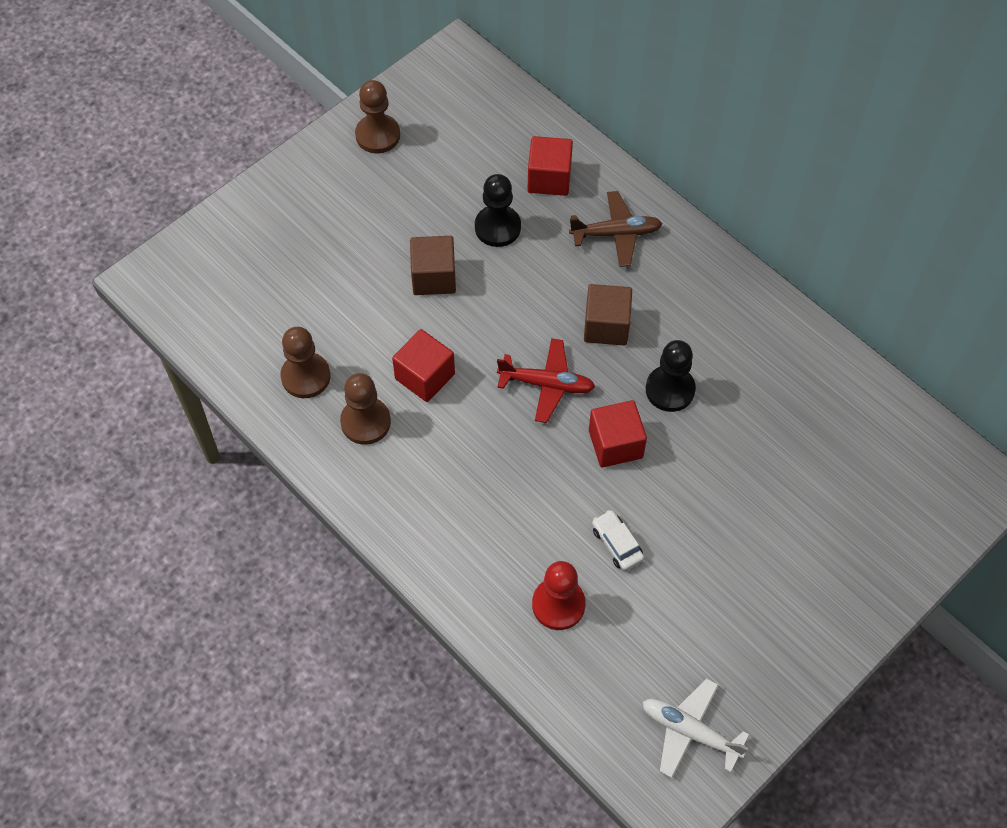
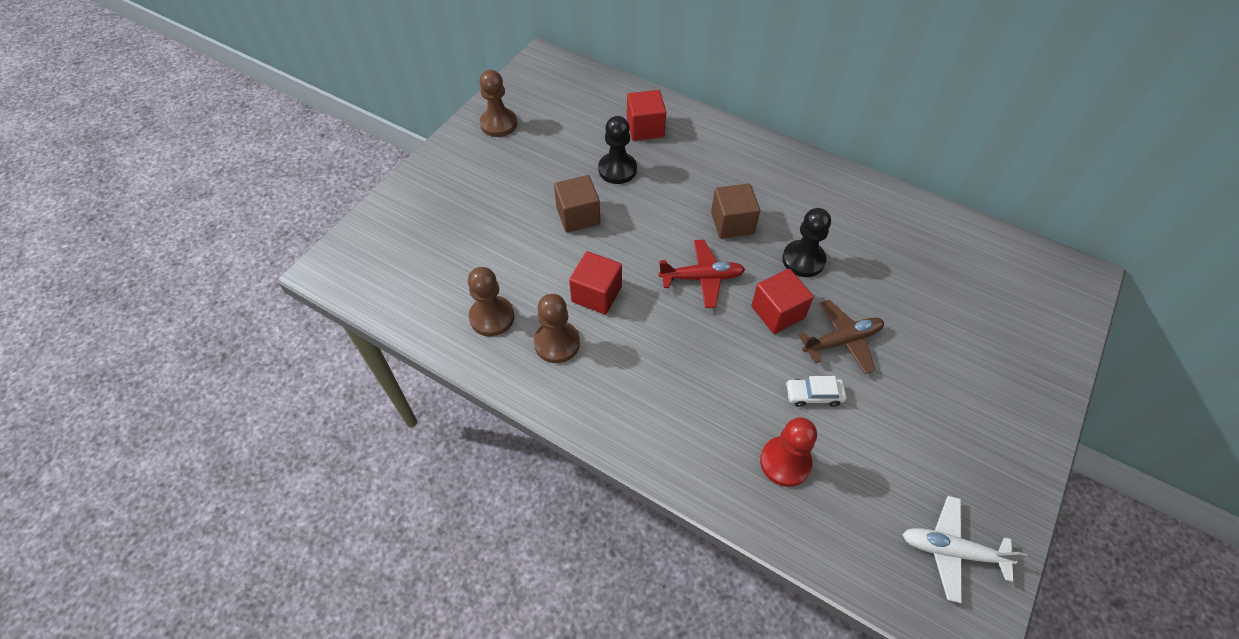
camera: 15 degrees left, 5 degrees down
brown plane [569,191,662,267] -> brown plane moved to [798,300,884,374]
white car [592,510,645,571] -> white car turned 45 degrees counterclockwise [786,376,847,407]

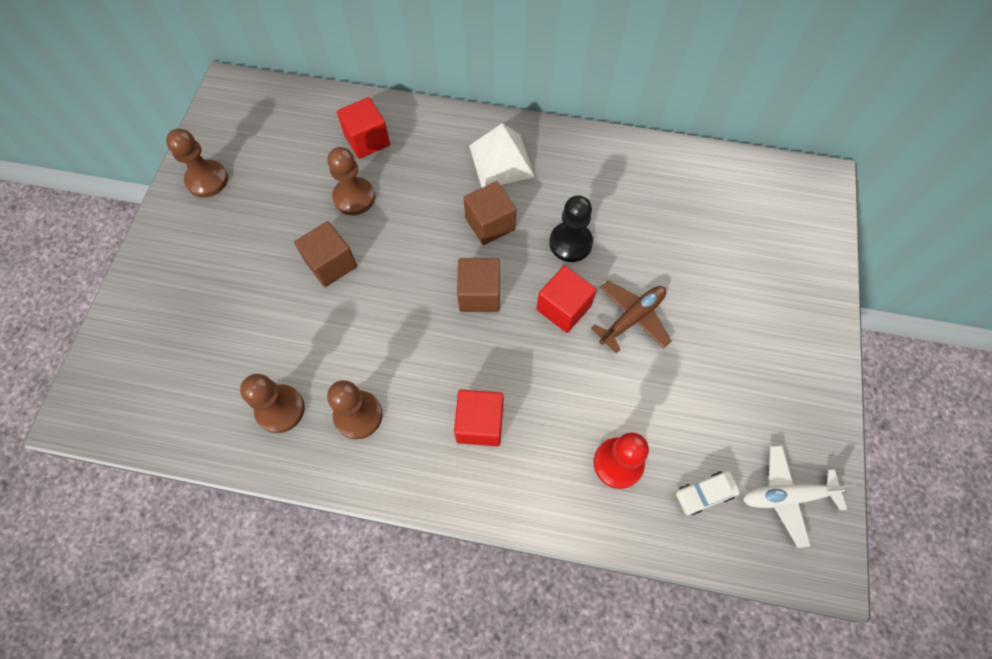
camera: 20 degrees left, 10 degrees up
red cube [569,251,622,315] -> red cube moved to [454,390,504,446]
black pawn [598,116,637,184] -> brown pawn [327,147,375,215]
red plane [658,240,745,308] -> brown cube [457,258,500,312]
white car [786,376,847,407] -> white car moved to [676,471,740,515]
none -> white pyramid [469,123,535,188]

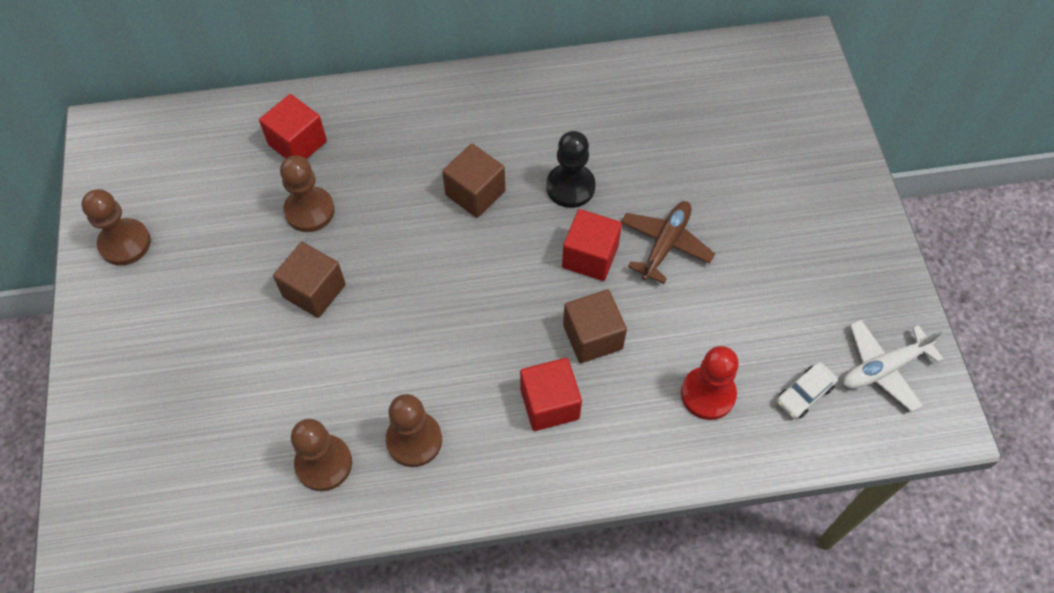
camera: 20 degrees left, 5 degrees down
brown cube [457,258,500,312] -> brown cube moved to [563,290,627,363]
white pyramid [469,123,535,188] -> none

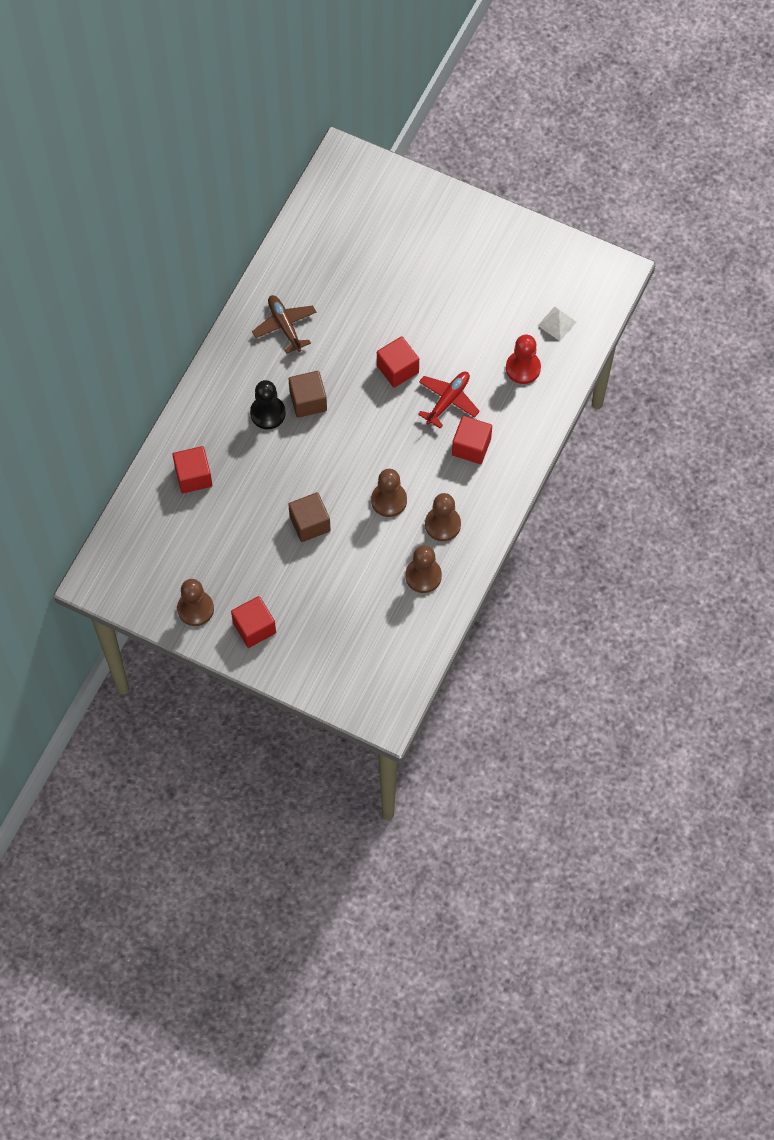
camera: 55 degrees left, 5 degrees up
brown pawn [280,156,335,232] -> brown pawn moved to [371,469,407,517]
black pawn [546,131,596,208] -> black pawn moved to [250,380,286,429]
brown cube [563,290,627,363] -> red plane [418,372,480,429]
brown plane [621,201,715,284] -> brown plane moved to [252,295,316,354]
white car [776,362,838,419] -> white pyramid [538,306,576,341]
white plane [843,320,943,412] -> none
none -> red cube [231,596,276,648]

